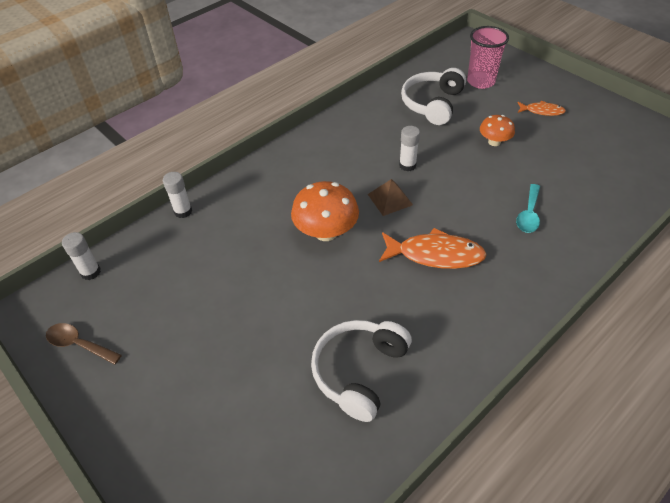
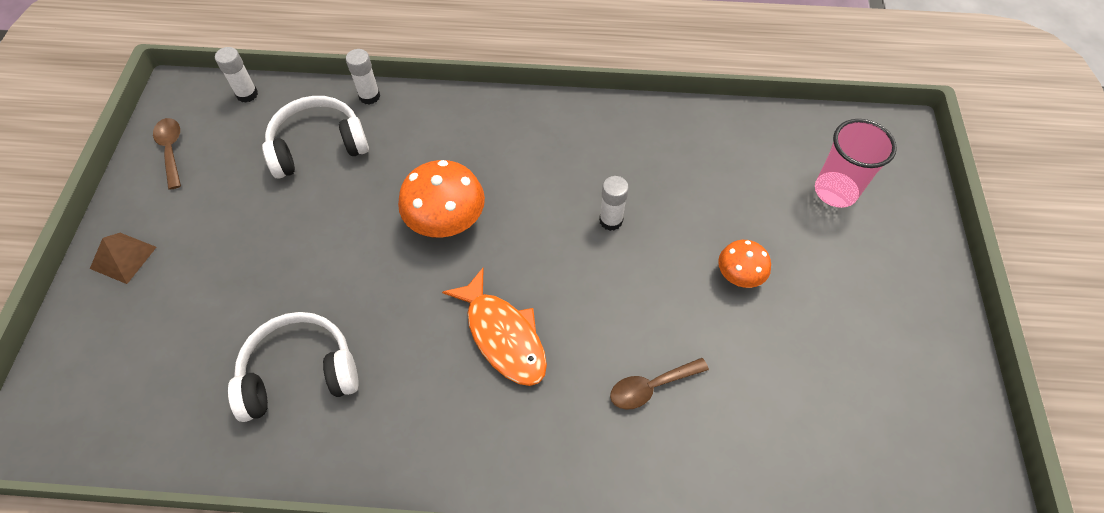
camera: 45 degrees right, 10 degrees up
brown pyramid [368,179,413,216] -> brown pyramid moved to [90,233,156,284]
white headphones [401,68,466,125] -> white headphones moved to [262,96,369,179]
turquoise spoon [516,184,540,233] -> brown spoon [610,358,709,409]
orange fish [518,101,566,116] -> none

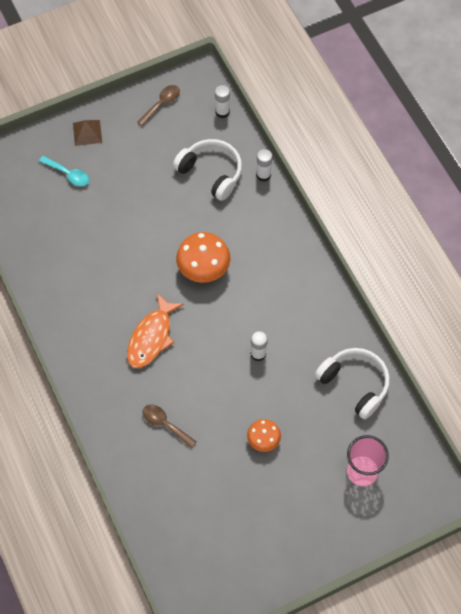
camera: 60 degrees right, 5 degrees up
white headphones [228,312,359,422] -> white headphones moved to [315,348,390,419]
none -> turquoise spoon [39,156,89,186]

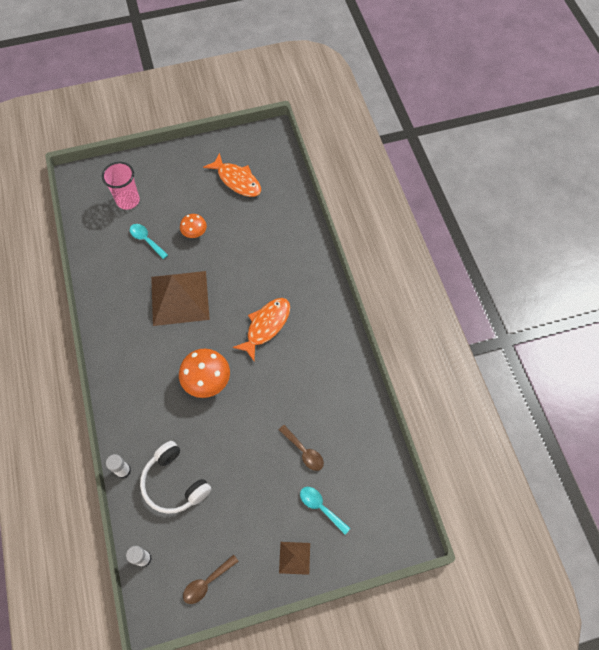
camera: 170 degrees left, 0 degrees up
brown spoon [143,405,197,448] -> brown spoon moved to [279,425,324,471]
white glue stick [250,331,268,361] -> brown pyramid [151,271,210,326]
white headphones [315,348,390,419] -> none
none -> turquoise spoon [130,224,168,259]
none -> orange fish [203,153,261,197]

